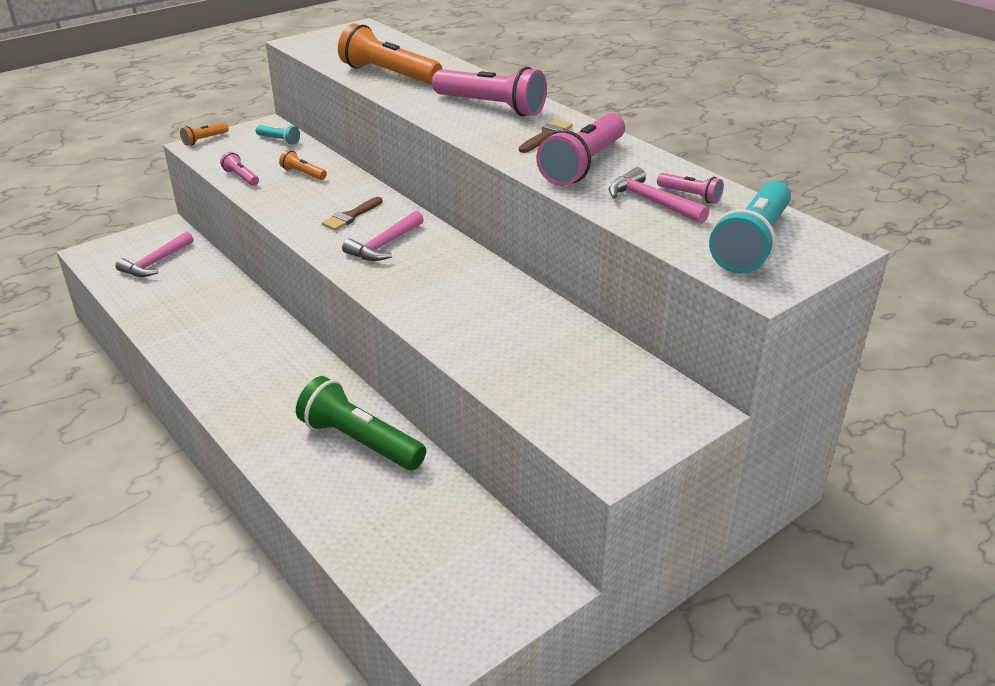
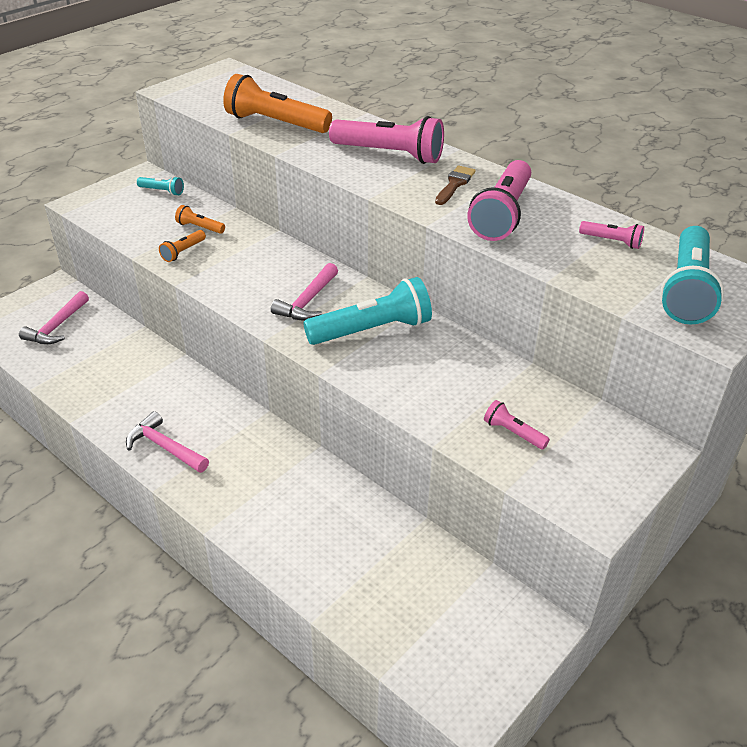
camera: 10 degrees left, 5 degrees up
orange flashlight [180,123,229,146] -> orange flashlight moved to [159,230,206,262]
pink flashlight [220,152,259,186] -> pink flashlight moved to [484,400,550,450]
green flashlight [296,376,426,470] -> none
brown brush [322,197,383,231] -> none
pink hammer [609,167,709,224] -> pink hammer moved to [126,411,209,473]
none -> turquoise flashlight [303,277,432,345]

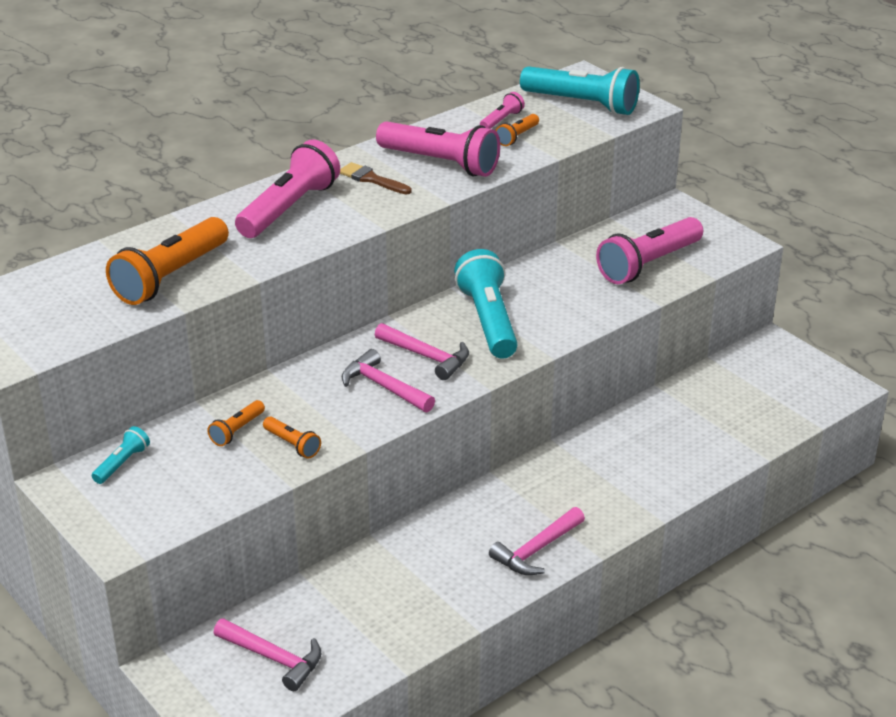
camera: 80 degrees left, 5 degrees down
pink flashlight [484,400,550,450] -> pink flashlight [596,217,703,284], size x2.13
none -> pink hammer [342,349,435,413]
none -> orange flashlight [495,114,539,146]

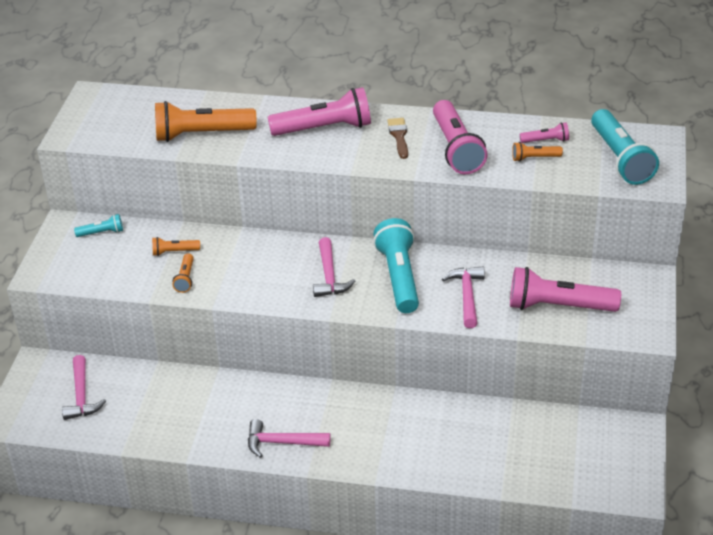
camera: 50 degrees right, 5 degrees up
pink hammer [342,349,435,413] -> pink hammer moved to [442,267,485,328]
turquoise flashlight [454,249,518,359] -> turquoise flashlight turned 45 degrees counterclockwise [373,218,419,313]

